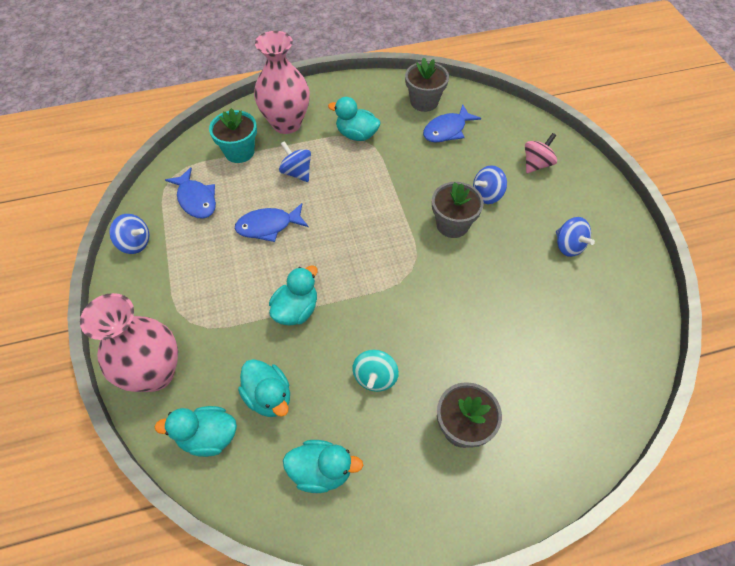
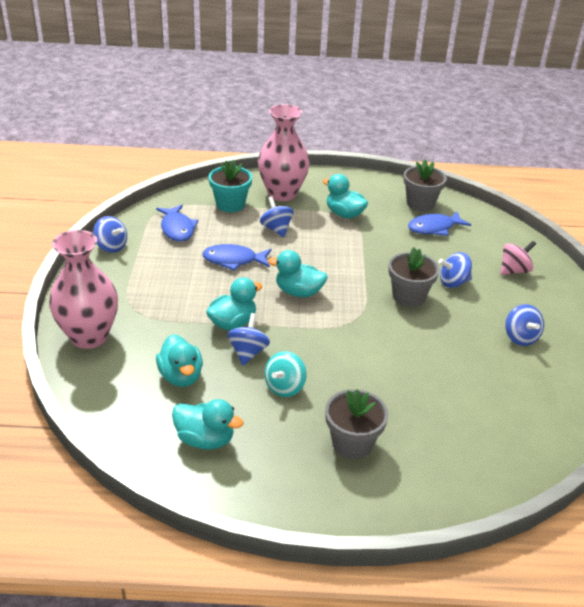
camera: 15 degrees right, 20 degrees down
turquoise duck [154,406,237,457] -> turquoise duck moved to [268,250,328,297]
none -> blue spinning top [227,313,270,366]

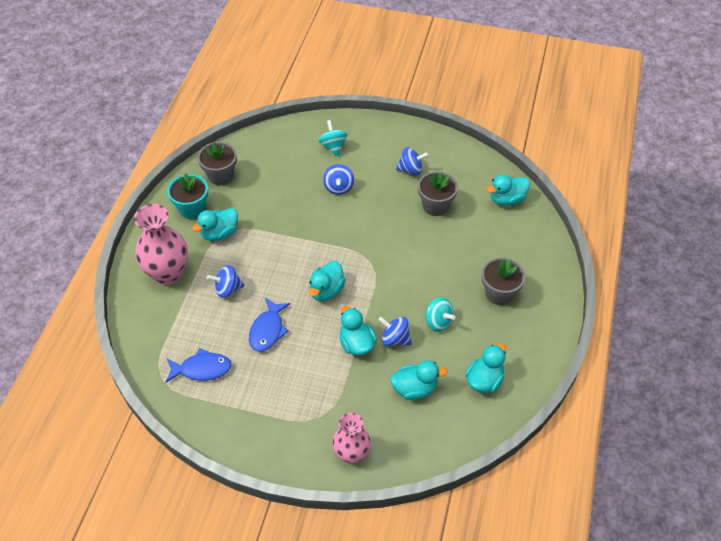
camera: 75 degrees left, 15 degrees up
pink vase [49,230,118,349] -> pink vase [332,413,371,464], size x0.65
blue spinning top [93,216,127,253] -> none
turquoise flower pot [208,160,252,212] -> turquoise flower pot moved to [167,173,208,219]
grey flower pot [388,247,439,307] -> grey flower pot moved to [418,171,458,216]
blue fish [408,211,471,236] -> none
pink spinning top [500,241,536,275] -> turquoise spinning top [319,120,347,156]
none -> turquoise duck [486,174,530,206]

